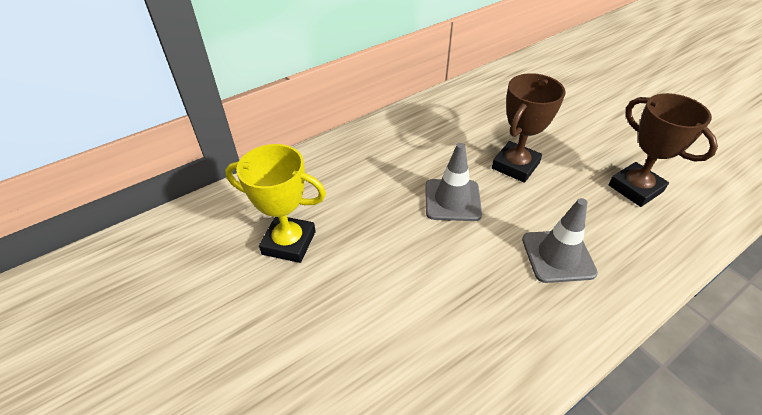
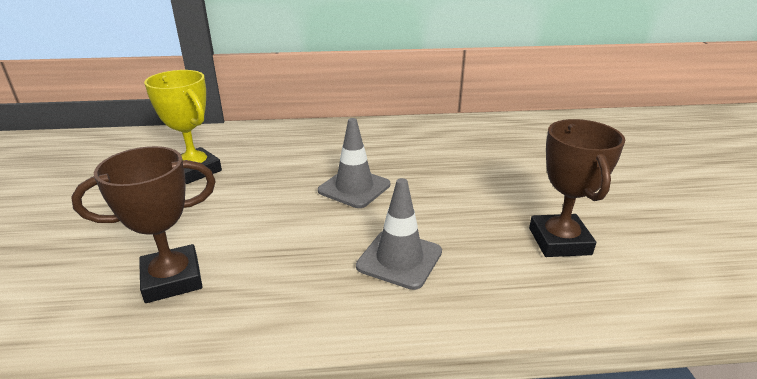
camera: 30 degrees right, 15 degrees down
brown trophy [492,73,566,183] -> brown trophy moved to [71,146,216,303]

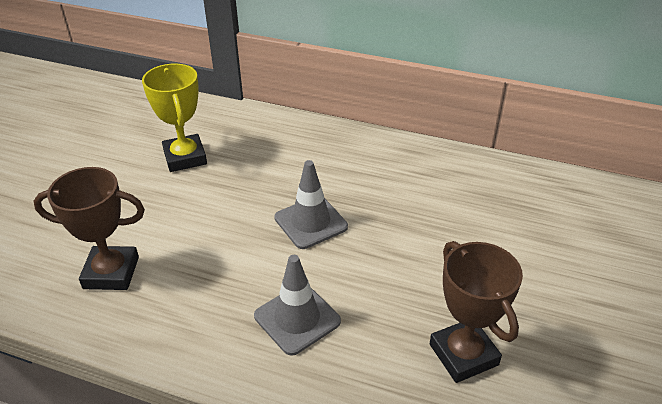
camera: 25 degrees right, 10 degrees up
brown trophy [529,119,625,257] -> brown trophy turned 45 degrees counterclockwise [430,241,523,383]

